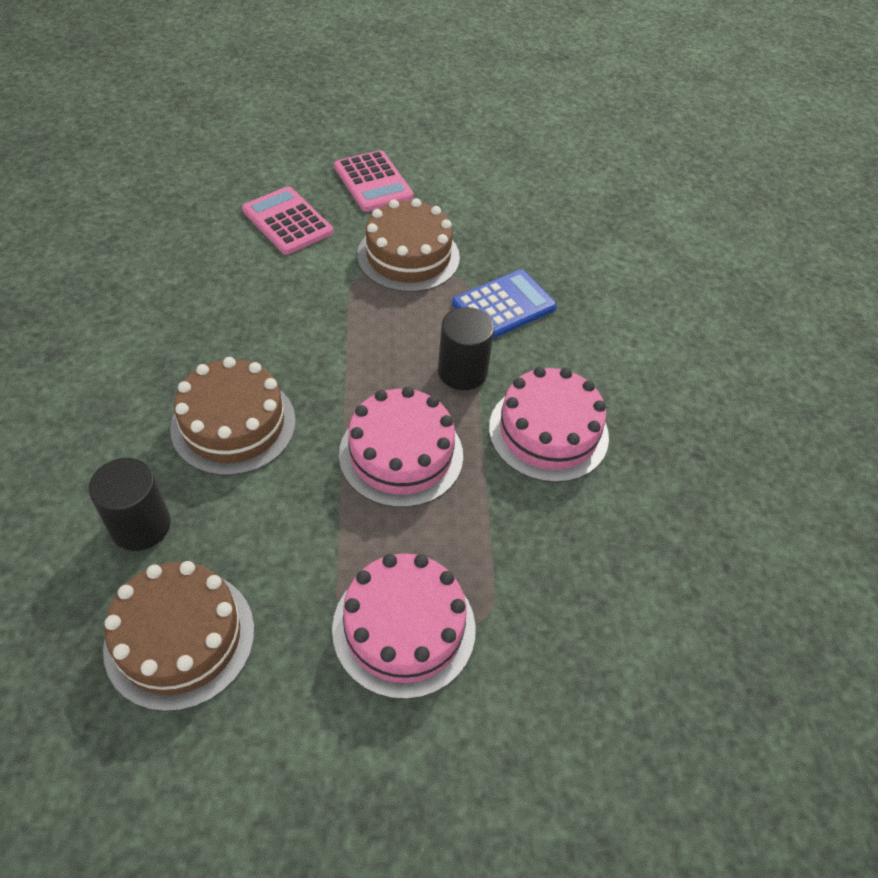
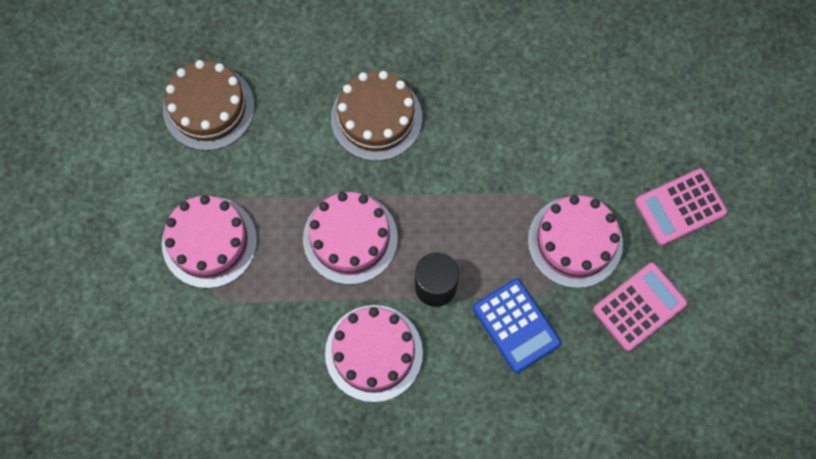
camera: 95 degrees right, 20 degrees up
black cylinder [89,458,171,551] -> none
pink calculator [242,186,333,255] -> pink calculator moved to [593,263,688,351]
brown cake [357,198,460,292] -> pink cake [528,195,623,288]

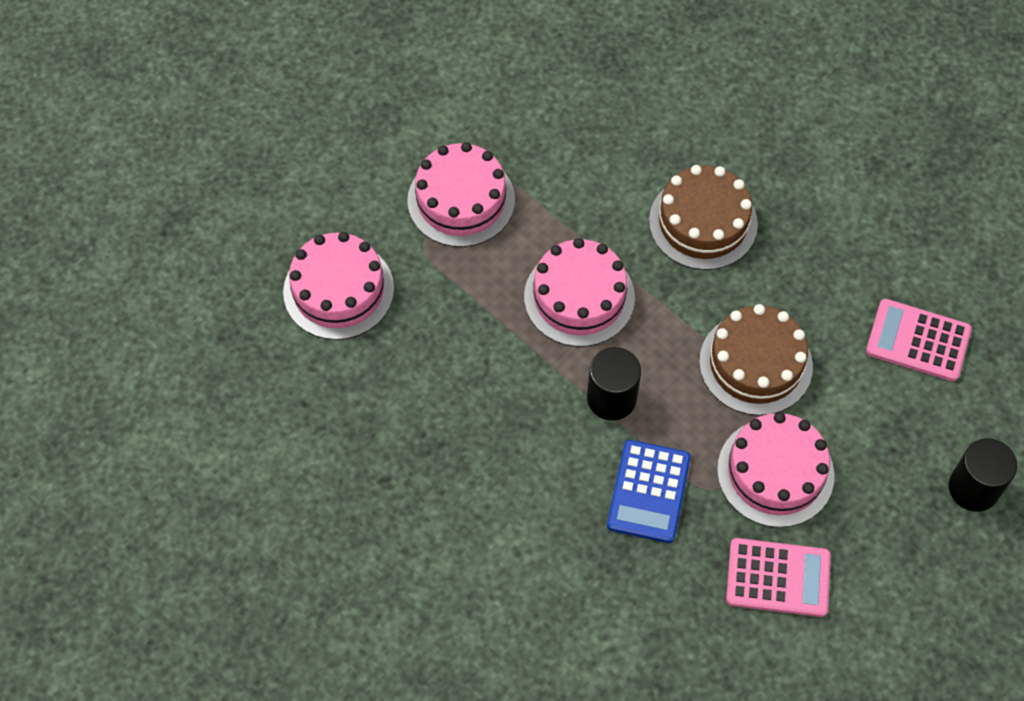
camera: 45 degrees right, 10 degrees down
brown cake [163,60,255,151] -> brown cake moved to [699,304,813,416]
pink cake [325,305,423,402] -> pink cake moved to [283,232,394,340]
pink calculator [635,168,728,246] -> pink calculator moved to [866,299,972,382]
none -> black cylinder [949,438,1017,512]

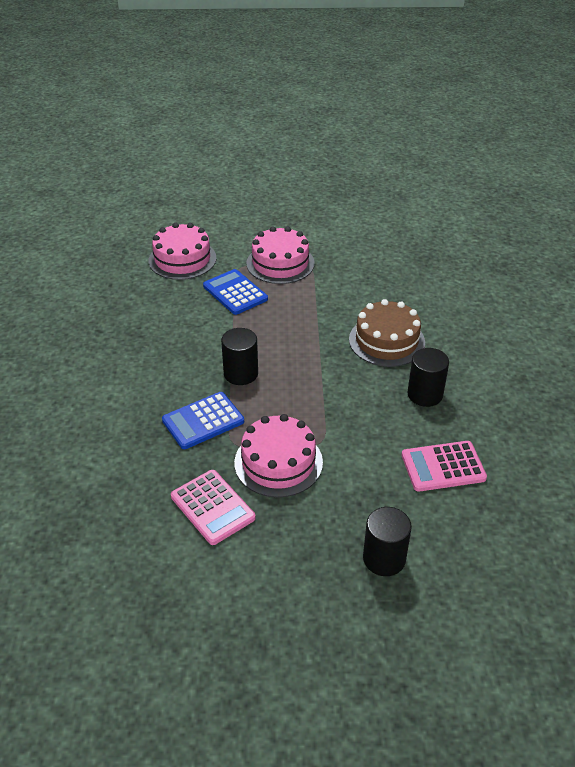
camera: 45 degrees right, 20 degrees down
pink cake [524,238,635,347] -> none
brown cake [699,304,813,416] -> none
pink calculator [866,299,972,382] -> pink calculator turned 75 degrees counterclockwise [402,441,487,492]
none -> blue calculator [203,269,268,315]
none -> black cylinder [407,348,449,407]

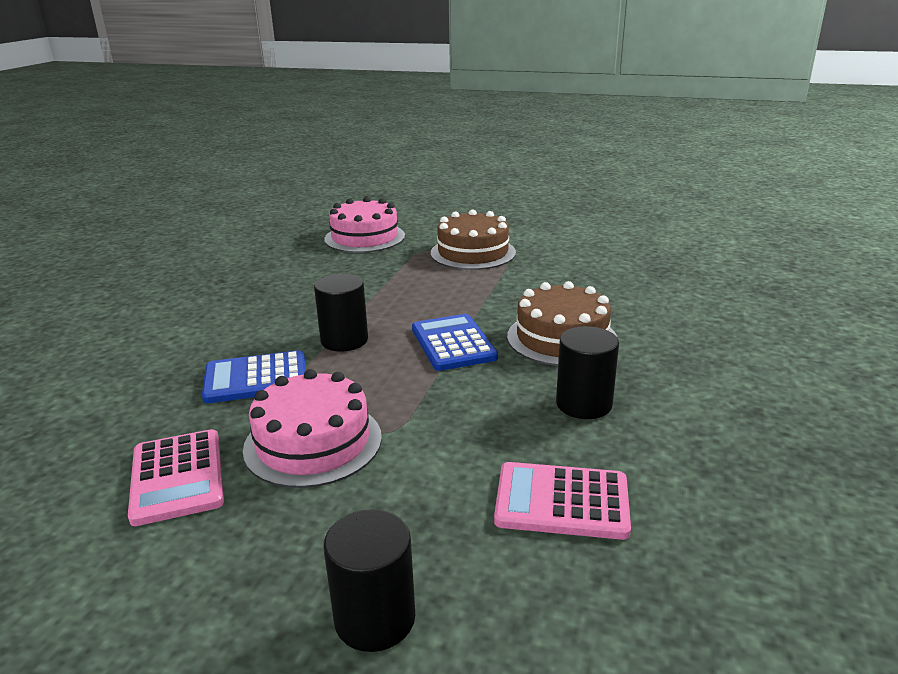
camera: 20 degrees right, 15 degrees down
blue calculator [203,269,268,315] -> blue calculator moved to [412,314,498,371]
pink cake [246,226,315,284] -> brown cake [431,209,516,270]

